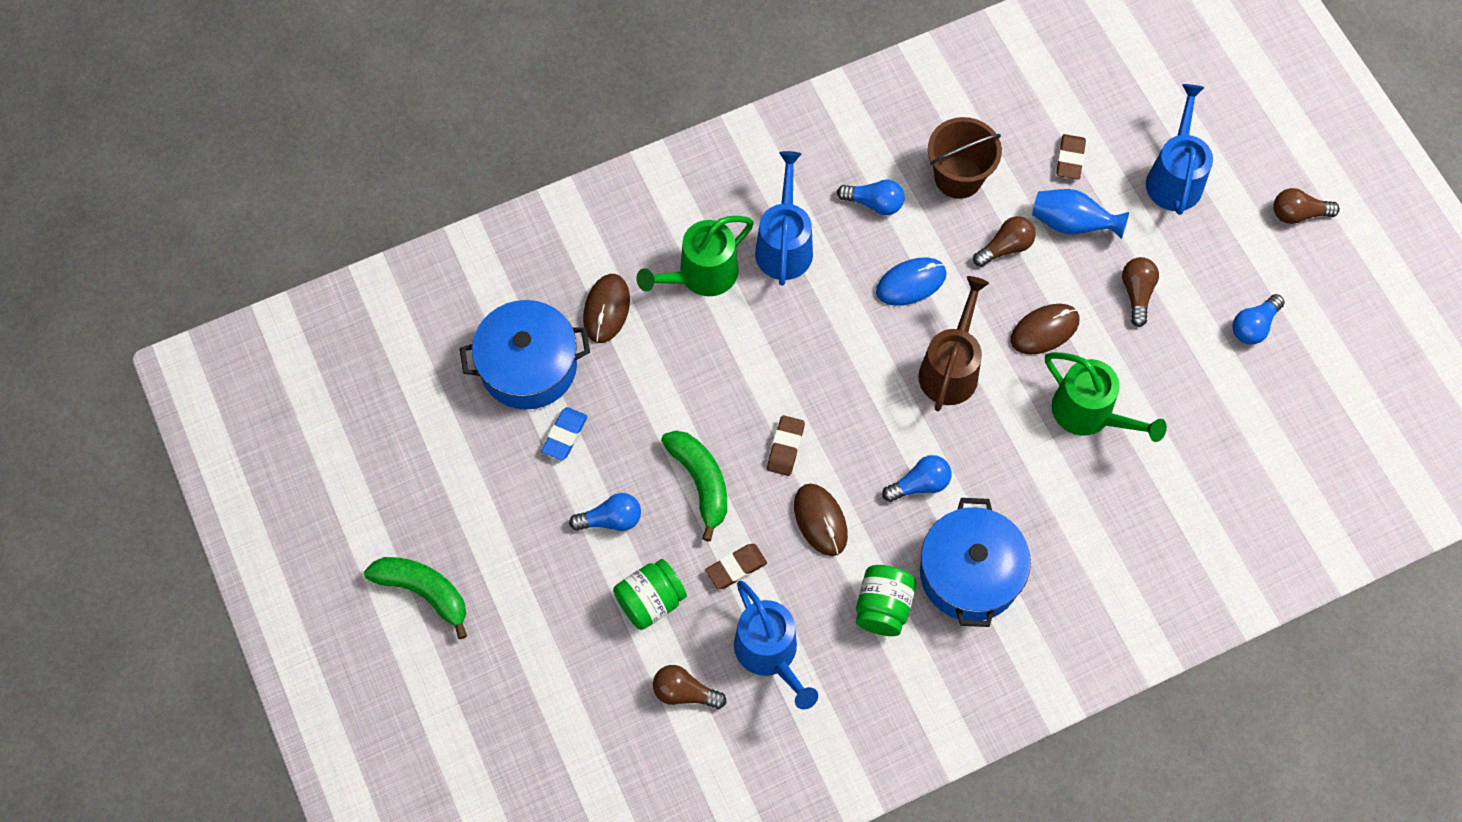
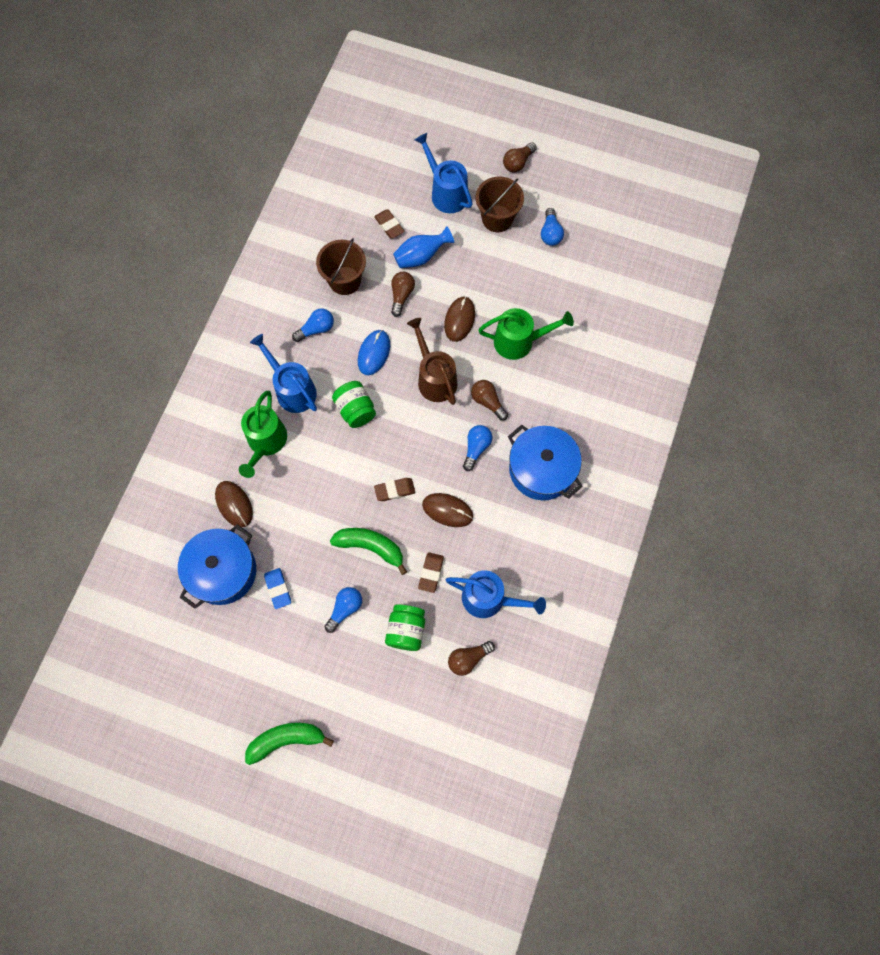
camera: 45 degrees left, 5 degrees up
brown eraser [767,415,805,476] -> brown eraser turned 75 degrees counterclockwise [374,478,415,501]
green jar [856,565,916,636] -> green jar moved to [332,381,376,428]
brown light bulb [1122,257,1159,327] -> brown light bulb moved to [471,380,508,420]
none -> brown bucket [476,177,524,232]

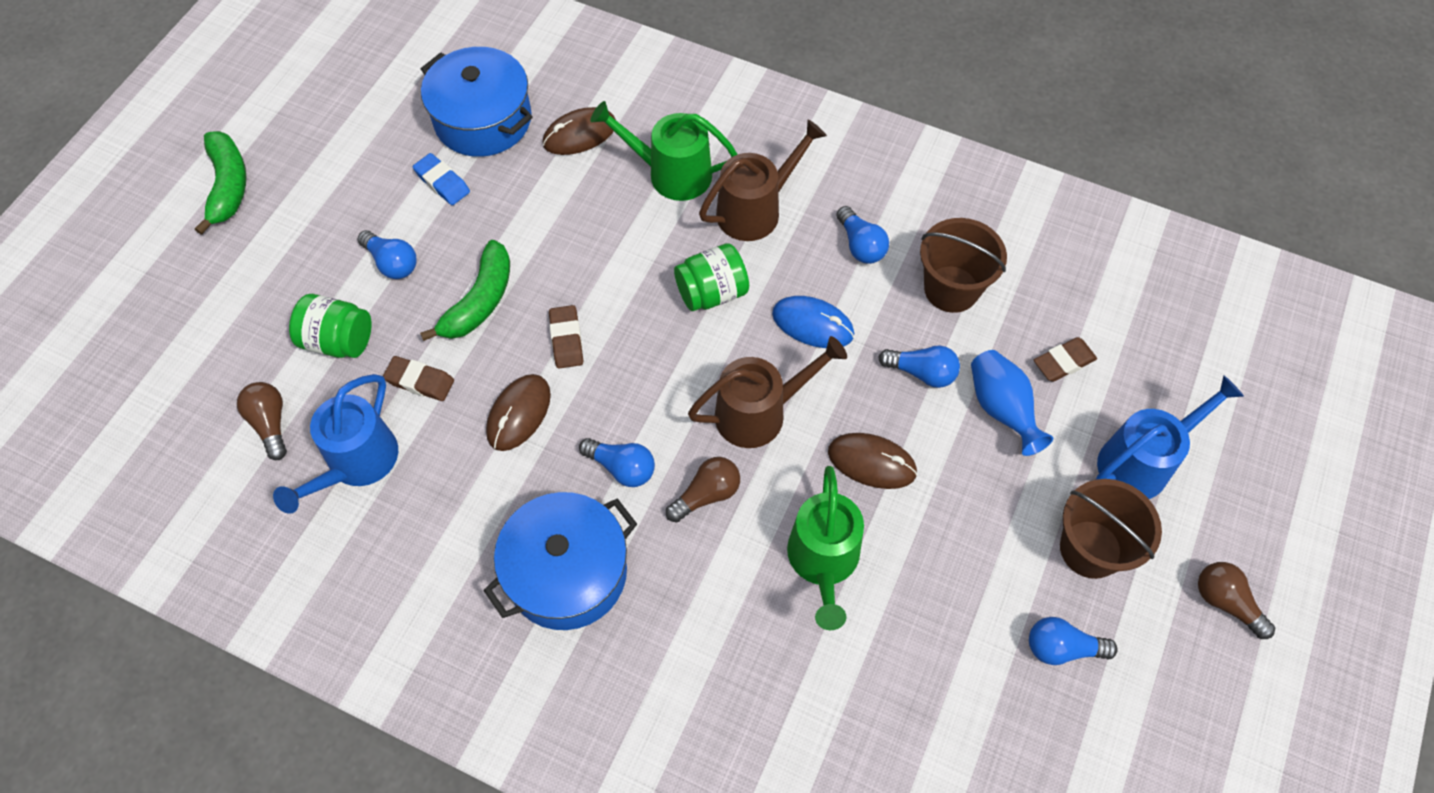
camera: 95 degrees right, 10 degrees down
blue watering can [250,334,317,413] -> brown watering can [699,120,827,241]
blue eraser [264,568,291,609] -> blue eraser turned 60 degrees clockwise [413,153,470,205]
brown light bulb [391,272,415,317] -> blue light bulb [879,345,960,388]

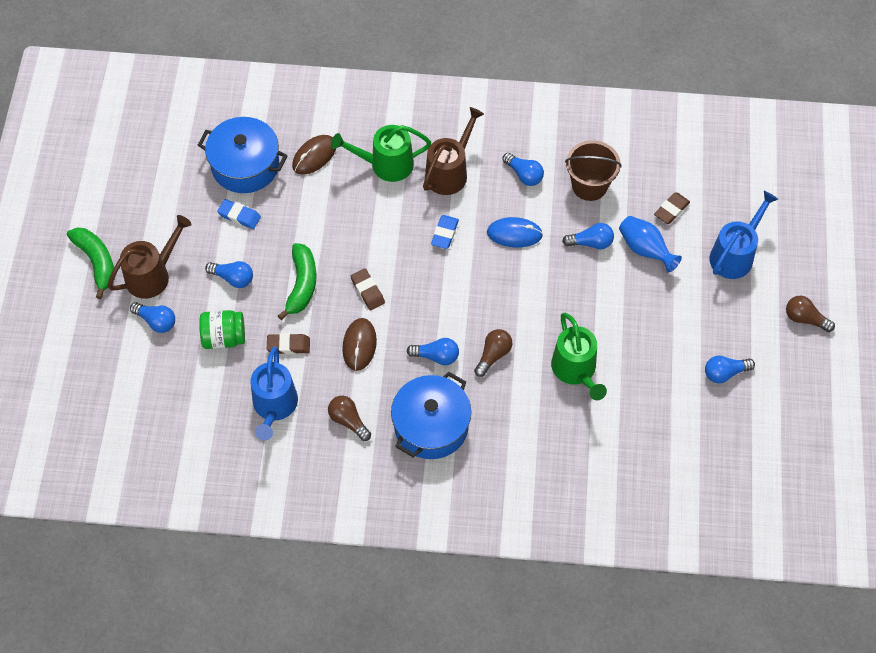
camera: 20 degrees left, 0 degrees up
brown light bulb [237,382,287,460] -> brown light bulb moved to [328,396,371,441]
green jar [674,243,749,311] -> blue eraser [431,215,459,249]
brown watering can [688,336,847,448] -> brown watering can moved to [107,215,192,299]
brown mouse [828,433,918,489] -> none
brown bucket [1060,479,1162,579] -> none
none -> blue light bulb [130,302,175,333]

